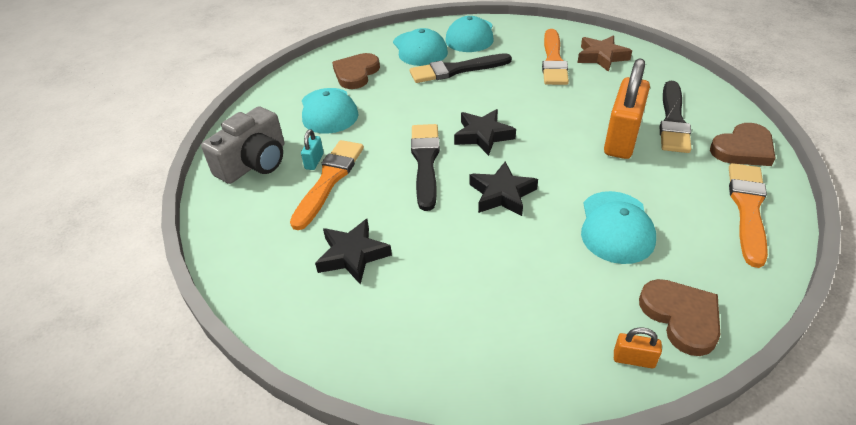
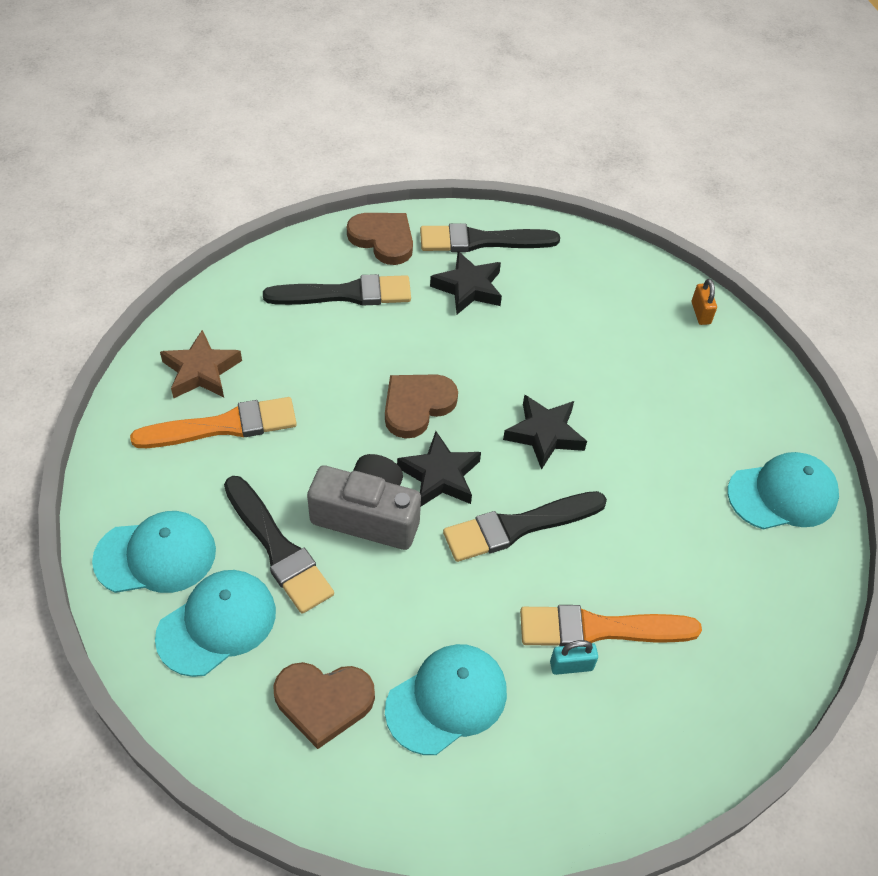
camera: 115 degrees left, 10 degrees up
grey camera [201,106,284,184] -> grey camera moved to [307,454,421,550]
black star [315,219,392,285] -> black star moved to [430,251,502,314]
turquoise cap [581,191,656,264] -> turquoise cap moved to [727,452,839,529]
orange padlock [604,58,650,159] -> none
brown heart [639,279,720,356] -> brown heart moved to [385,374,458,439]
orange brush [729,163,768,268] -> black brush [420,223,560,252]

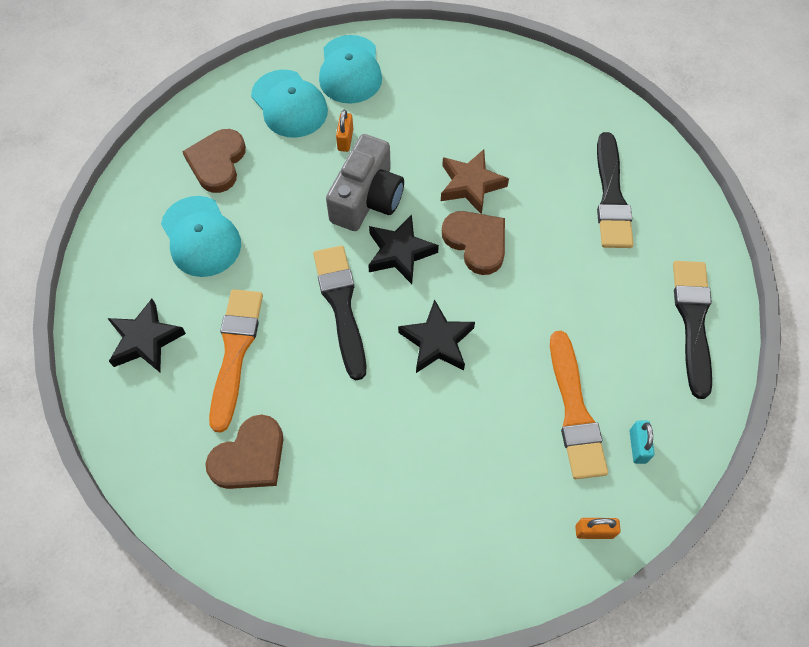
camera: 100 degrees right, 10 degrees up
orange brush [130,397,297,448] -> orange brush moved to [550,331,608,479]
brown star [160,330,242,398] -> brown star moved to [441,149,509,214]
black brush [224,476,334,614] -> orange padlock [336,110,353,152]
brown heart [347,213,413,265] -> brown heart moved to [205,415,283,489]
black star [430,251,502,314] -> black star moved to [107,299,186,372]
turquoise padlock [550,640,598,675] -> turquoise padlock moved to [629,421,655,464]
turquoise cap [727,452,839,529] -> none

